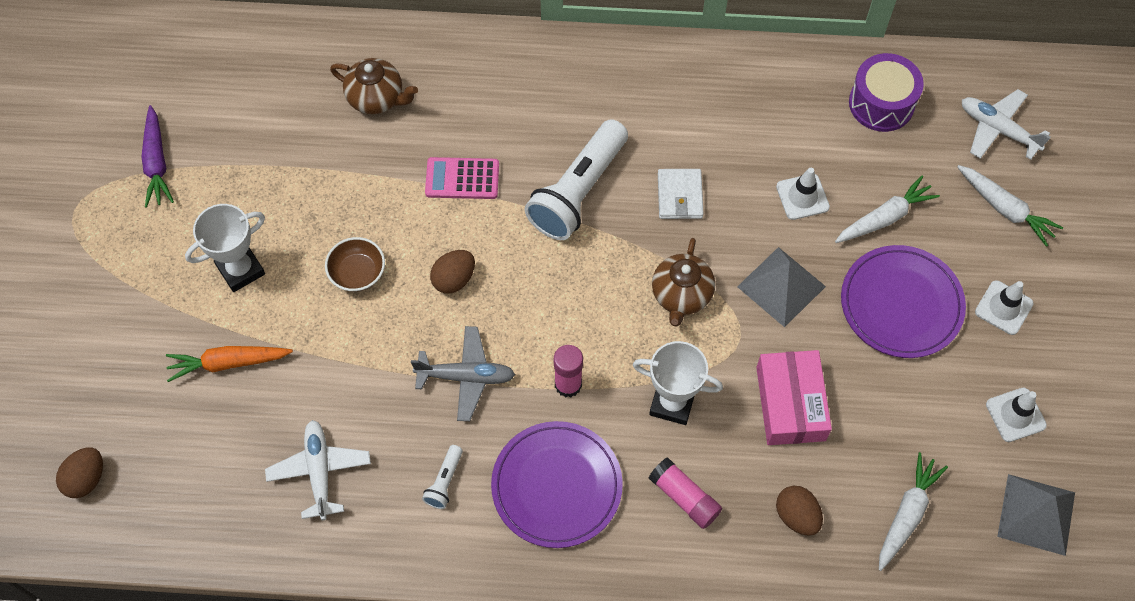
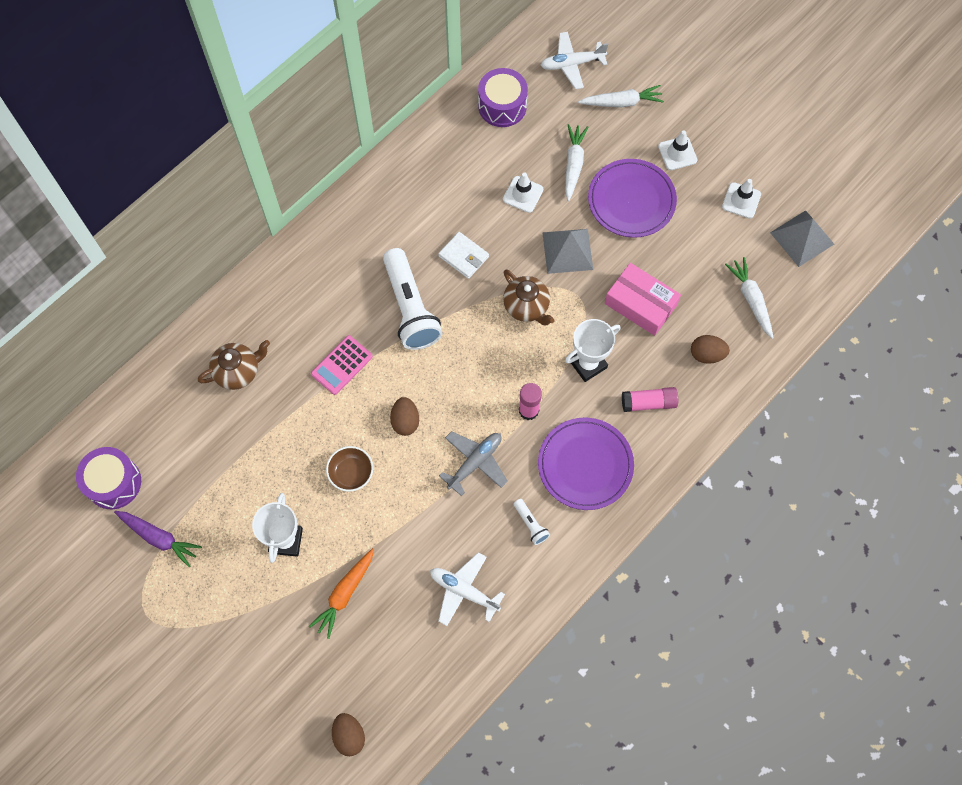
camera: 50 degrees left, 5 degrees up
none -> purple drum [76,447,141,509]

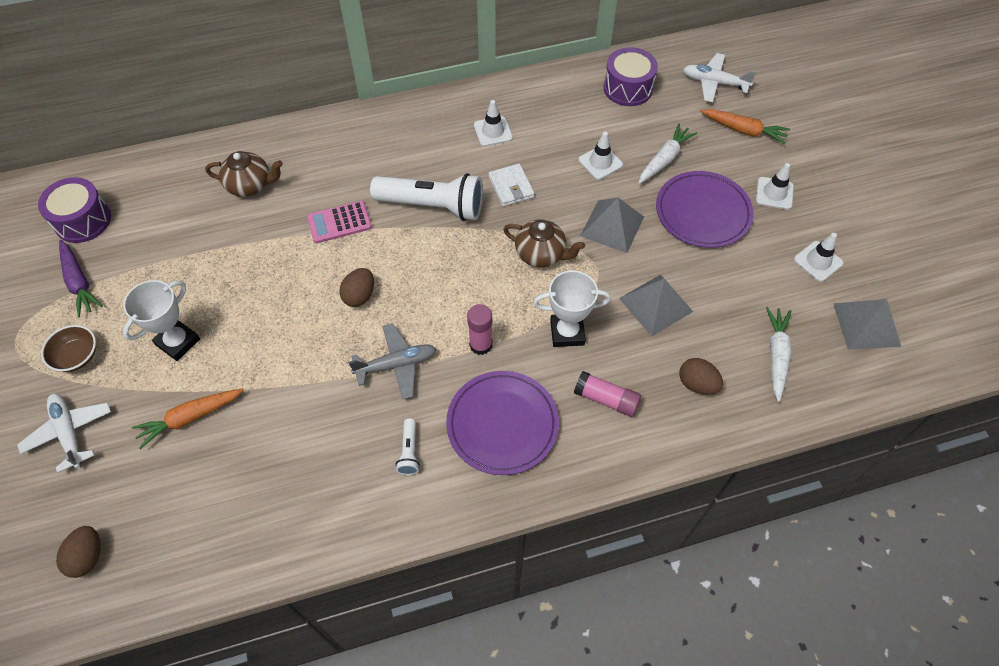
camera: 30 degrees right, 10 degrees down
brown bowl [326,446,373,492] -> brown bowl moved to [41,325,96,372]
white flashlight [383,248,442,350] -> white flashlight turned 90 degrees counterclockwise [370,173,483,221]
white plane [430,552,505,626] -> white plane moved to [17,394,111,473]
brown teapot [503,269,555,325] -> brown teapot turned 60 degrees counterclockwise [503,219,585,267]
white carrot [578,85,664,107] -> orange carrot [700,109,790,144]
pink box [605,263,681,336] -> grey pyramid [619,275,693,337]
none -> white traffic cone [474,100,513,146]

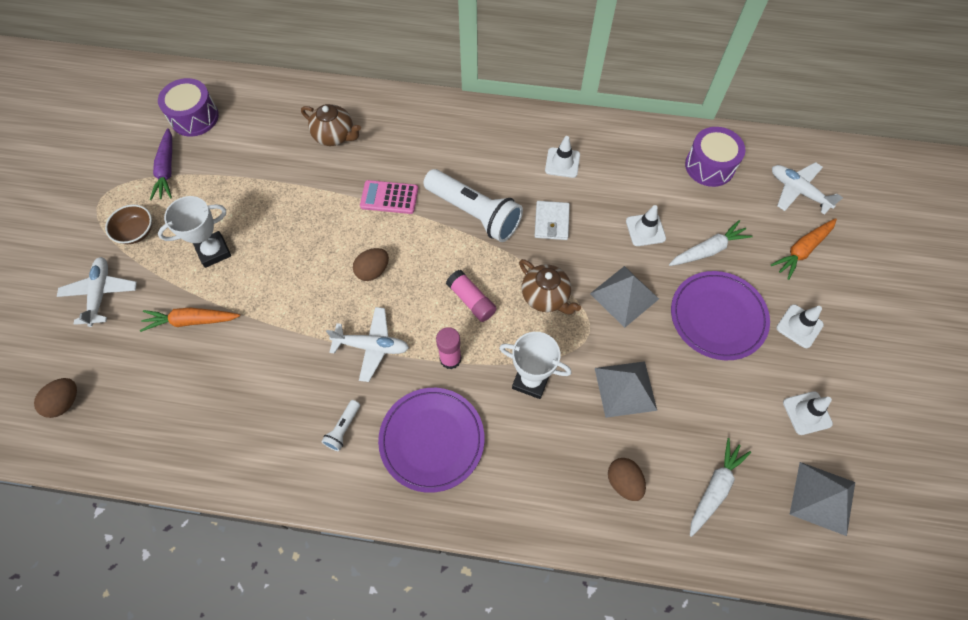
camera: 25 degrees right, 5 degrees up
grey plane [348,323,437,399] -> white plane [326,307,409,382]
pink glue stick [574,371,641,417] -> pink glue stick moved to [446,270,497,322]
orange carrot [700,109,790,144] -> orange carrot turned 90 degrees clockwise [771,218,837,280]

